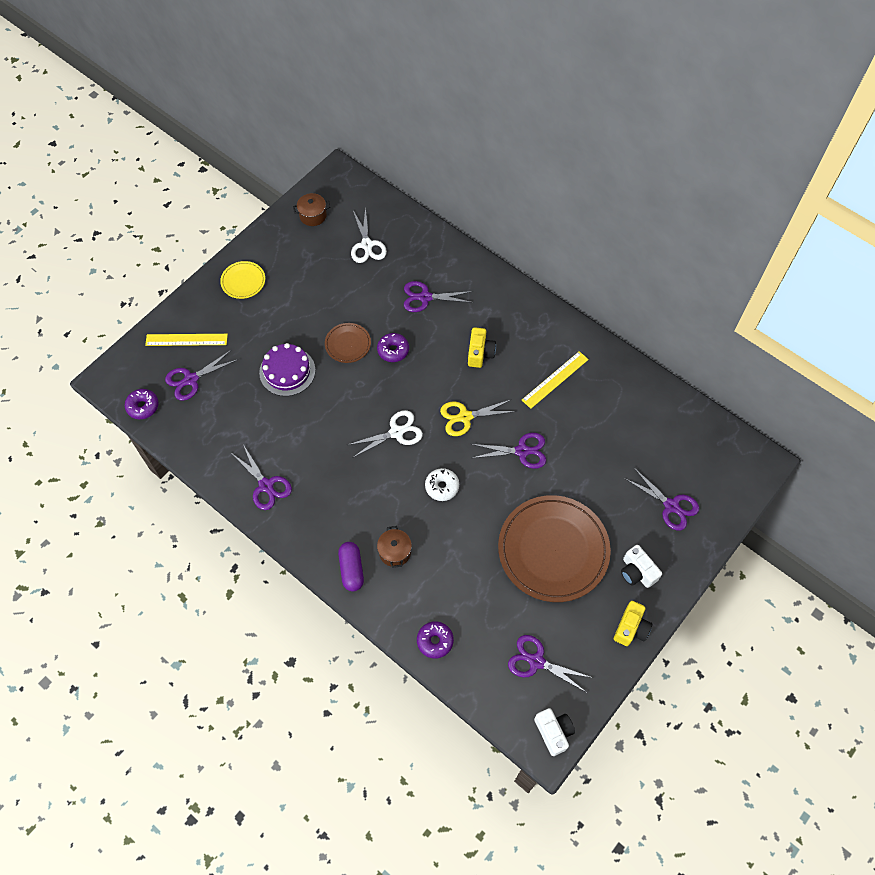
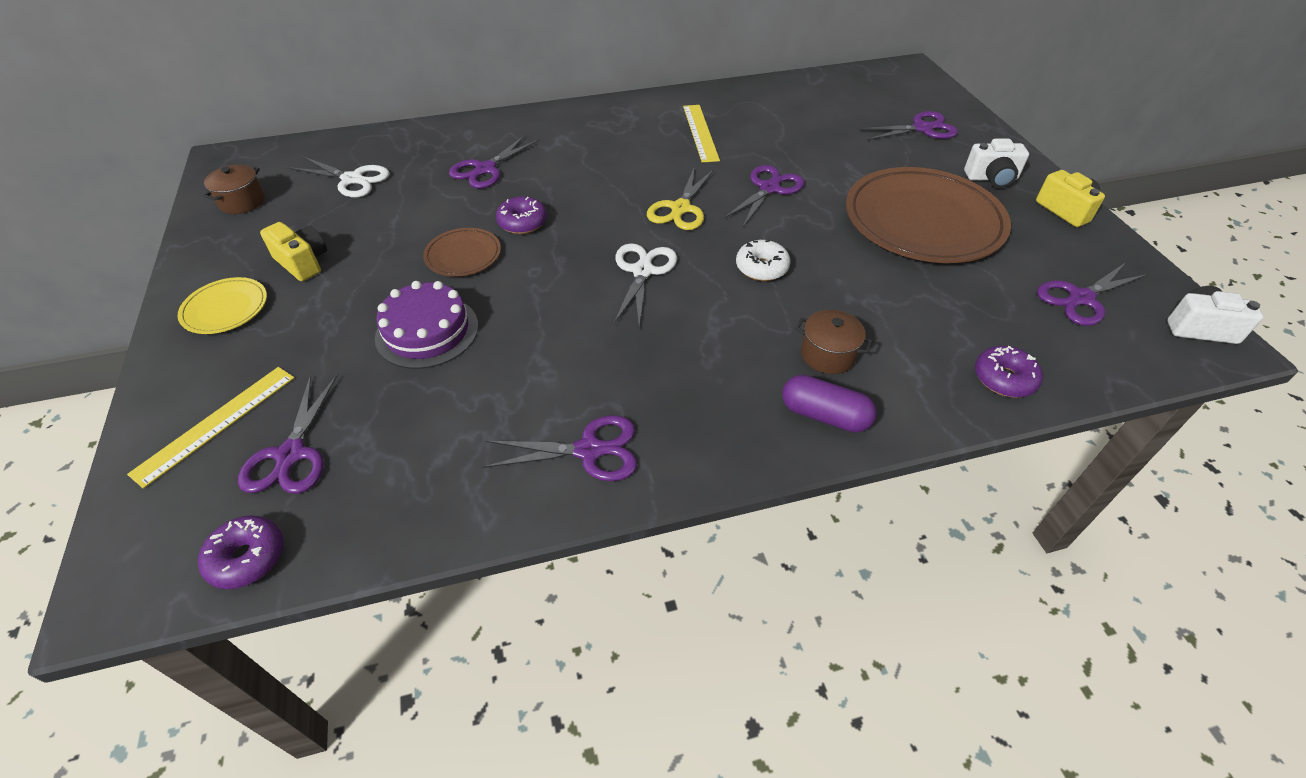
camera: 55 degrees left, 15 degrees down
yellow camera [468,327,496,368] -> yellow camera moved to [260,222,327,281]

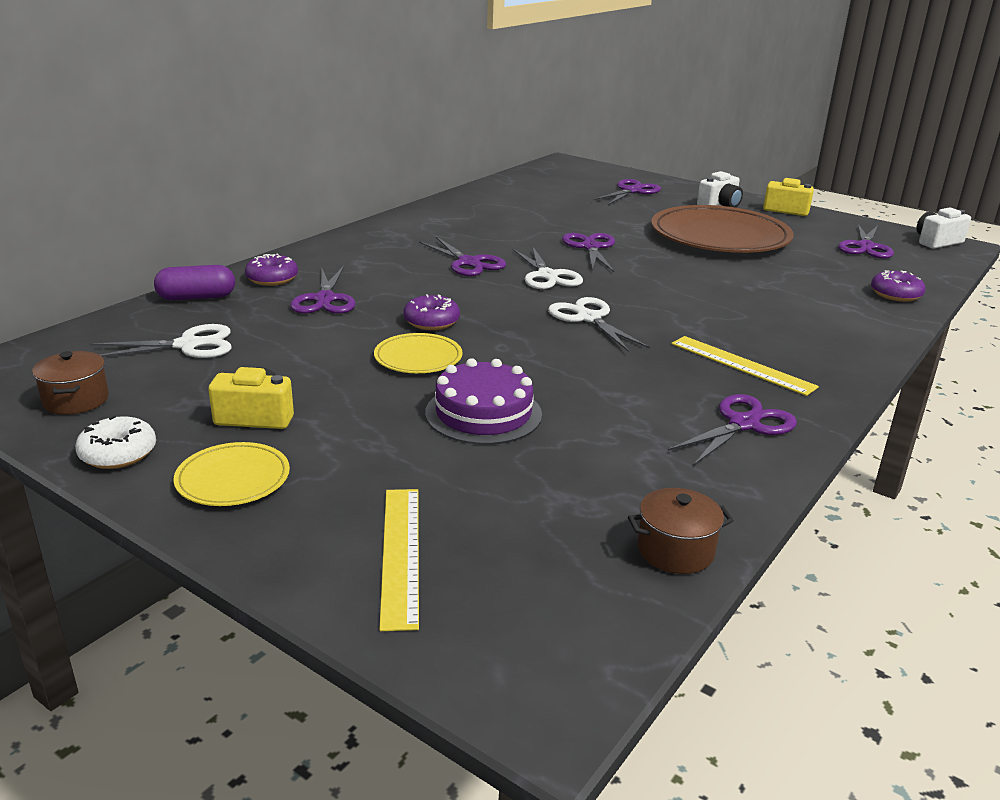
camera: 40 degrees left, 20 degrees down
purple donut [198,515,283,589] -> purple donut moved to [245,254,298,286]
purple scissors [238,374,338,494] -> purple scissors moved to [419,237,506,276]
brown plate [423,228,501,276] -> yellow plate [374,333,463,373]
yellow scissors [647,168,714,230] -> white scissors [513,246,583,289]
yellow ruler [683,105,720,163] -> yellow ruler moved to [671,336,819,396]
white donut [736,240,791,281] -> white donut moved to [75,415,156,469]
purple capsule [782,375,877,432] -> purple capsule moved to [154,265,235,300]
brown pot [795,310,873,374] -> brown pot moved to [628,488,734,574]

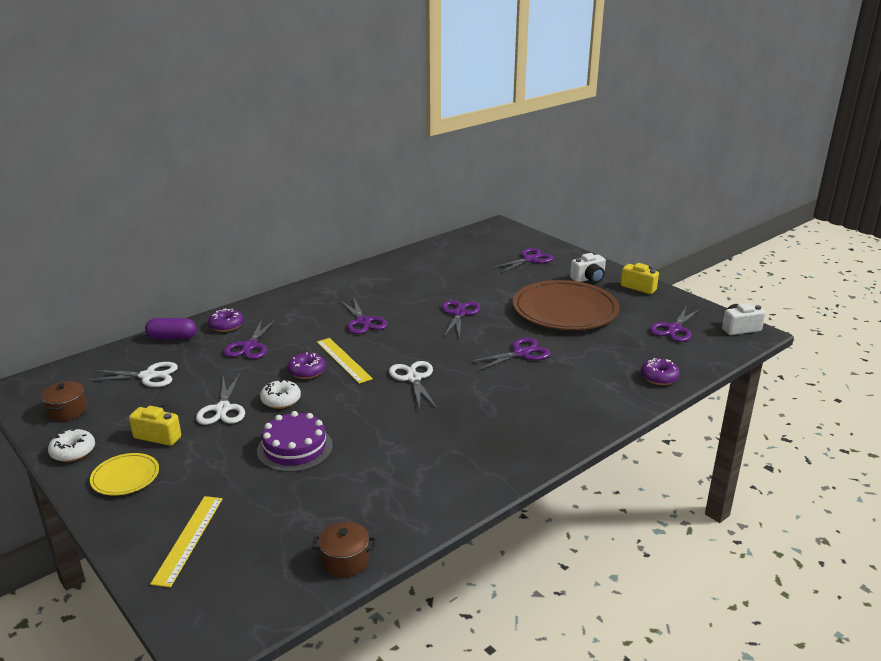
camera: 15 degrees right, 0 degrees up
yellow plate [374,333,463,373] -> white donut [260,379,301,409]
white scissors [513,246,583,289] -> white scissors moved to [196,374,245,425]
purple scissors [668,394,797,466] -> purple scissors moved to [469,338,551,371]
yellow ruler [671,336,819,396] -> yellow ruler moved to [317,338,373,384]

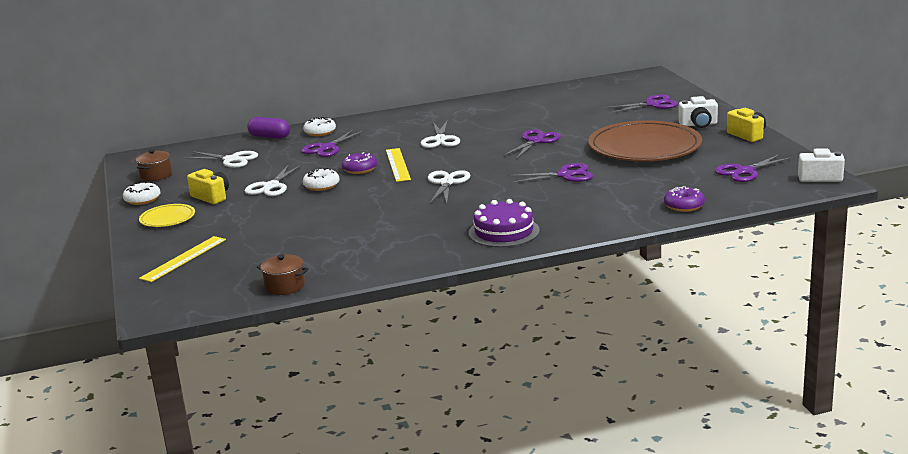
camera: 25 degrees right, 5 degrees down
purple donut [208,309,243,332] -> white donut [303,117,336,136]
purple cake [257,411,333,472] -> purple cake moved to [469,199,540,247]
purple scissors [340,298,387,334] -> white scissors [421,120,460,148]

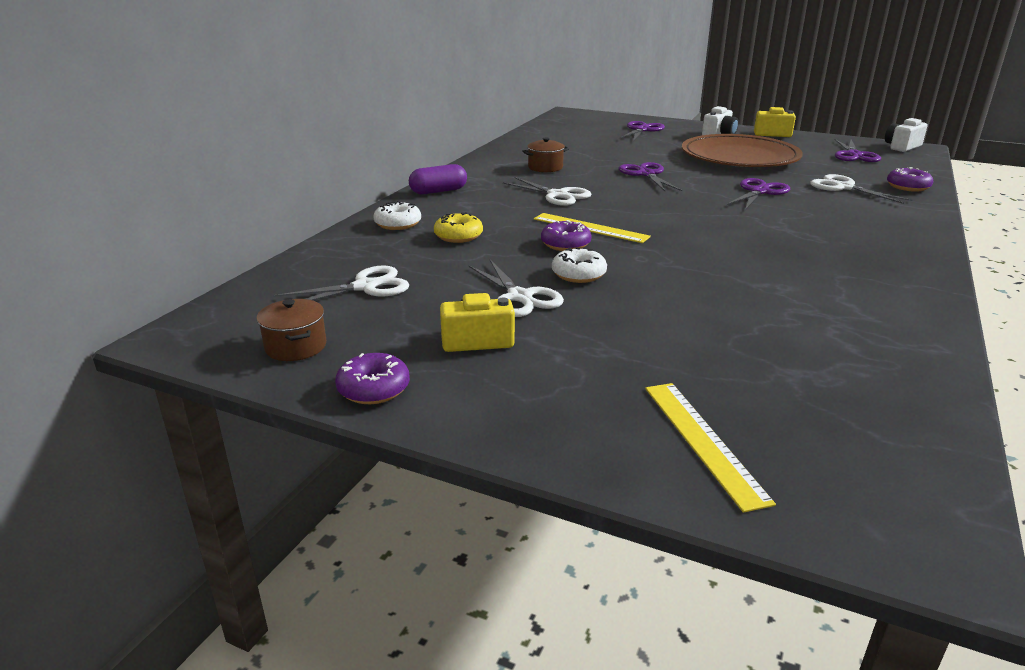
camera: 50 degrees left, 5 degrees up
white donut [123,182,160,205] -> purple donut [335,353,410,404]
yellow plate [139,204,195,227] -> none
purple capsule [247,117,290,139] -> purple capsule moved to [409,164,467,194]
brown pot [257,254,308,295] -> brown pot moved to [523,137,569,172]
purple scissors [302,130,365,157] -> yellow donut [434,212,483,243]
white scissors [428,170,470,204] -> white scissors moved to [810,174,913,204]
purple cake [469,199,540,247] -> none

